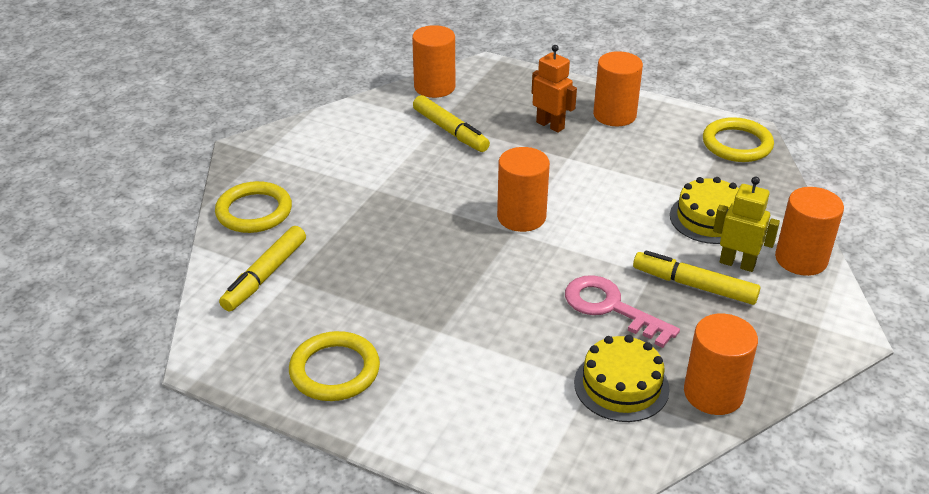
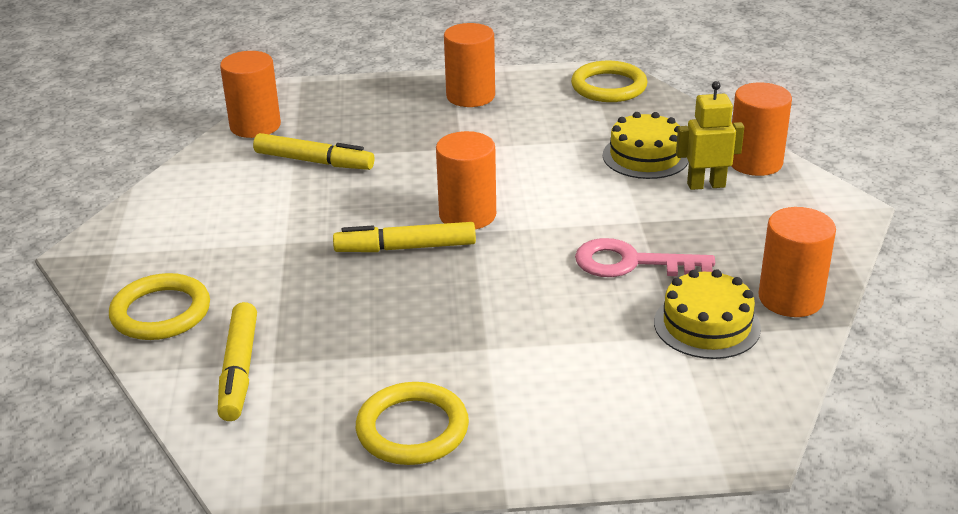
camera: 30 degrees left, 5 degrees down
orange robot [532,45,577,133] -> none
yellow marker [633,251,760,305] -> yellow marker moved to [333,222,476,252]

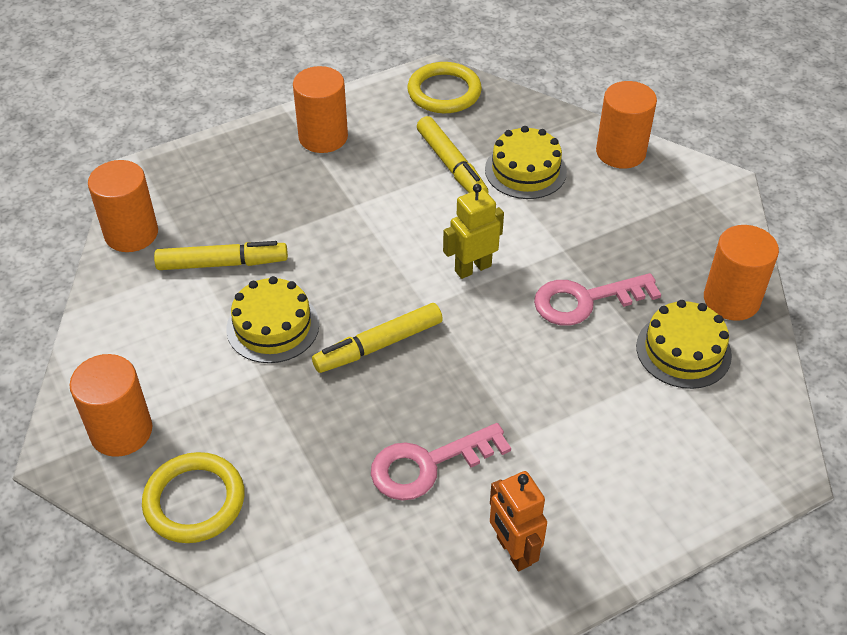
camera: 25 degrees left, 15 degrees up
yellow marker [217,302,257,421] -> yellow marker moved to [417,116,488,193]
yellow ring [356,382,469,465] -> orange robot [490,471,547,571]
orange cylinder [436,131,496,229] -> orange cylinder moved to [70,354,152,457]
yellow robot [676,81,744,190] -> yellow robot moved to [443,184,504,279]
none -> yellow cake [226,276,319,363]
none -> pink key [371,423,511,501]

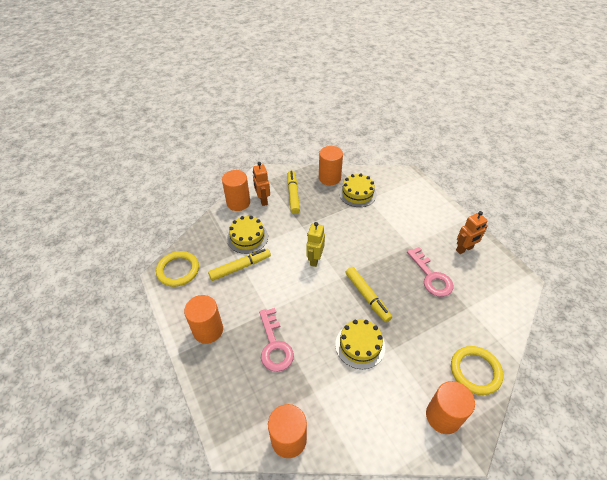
camera: 90 degrees left, 0 degrees up
yellow marker [154,241,288,270] -> yellow marker moved to [287,171,300,214]
yellow robot [443,184,504,279] -> yellow robot turned 45 degrees clockwise [306,222,325,267]
pink key [534,273,661,326] -> pink key moved to [259,308,294,372]
none -> orange robot [253,162,270,206]

